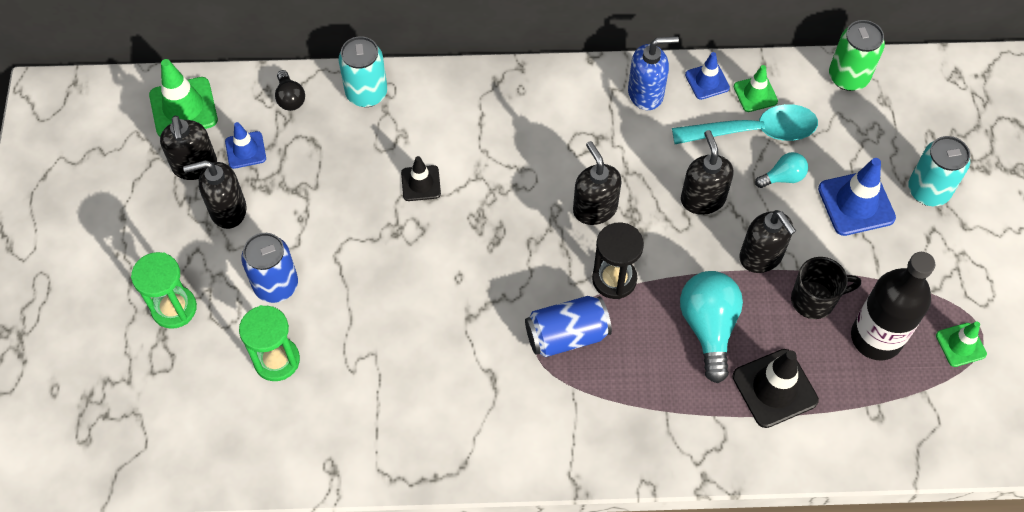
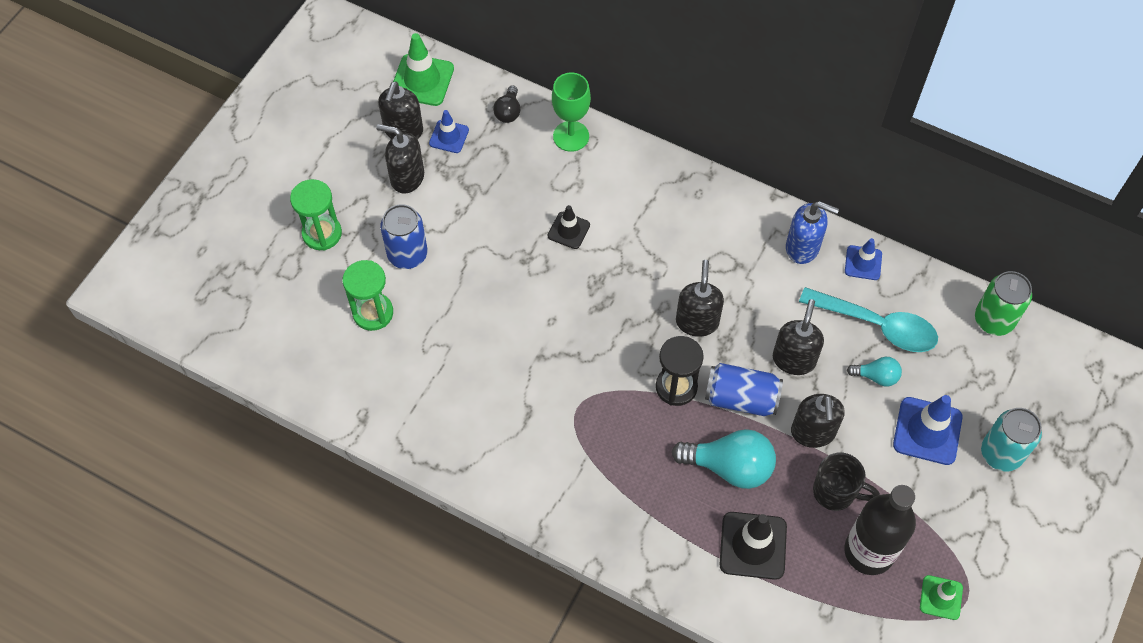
camera: 30 degrees right, 0 degrees up
turquoise can [339,36,387,107] -> green goblet [552,72,591,152]
blue can [525,296,612,357] -> blue can moved to [705,363,783,416]
turquoise light bulb [680,271,743,383] -> turquoise light bulb turned 75 degrees clockwise [672,429,776,489]
green traffic cone [734,65,778,112] -> none

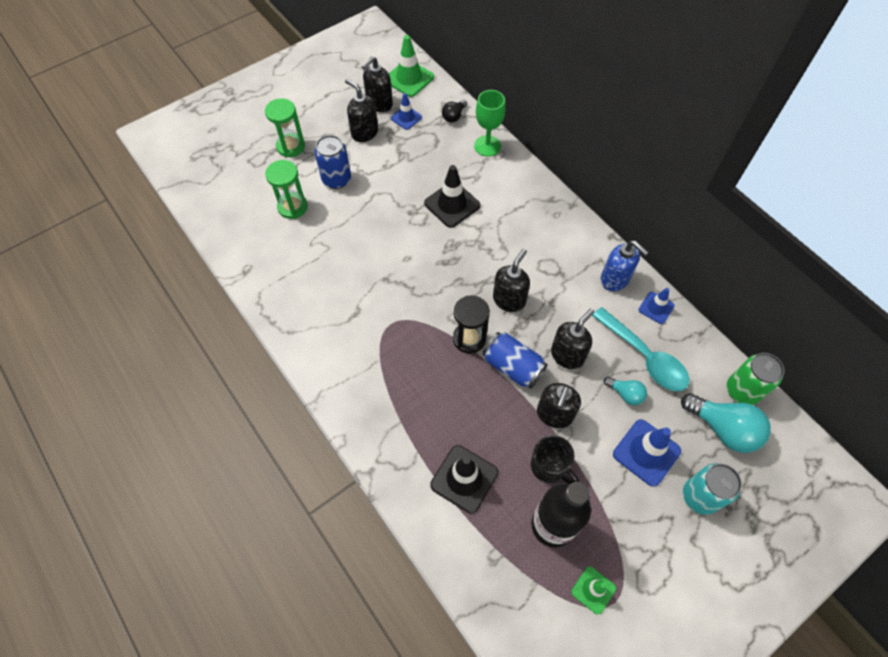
camera: 25 degrees right, 0 degrees up
black traffic cone [548,205,590,249] -> black traffic cone [424,165,480,228], size x1.66
turquoise light bulb [672,429,776,489] -> turquoise light bulb moved to [681,393,771,453]

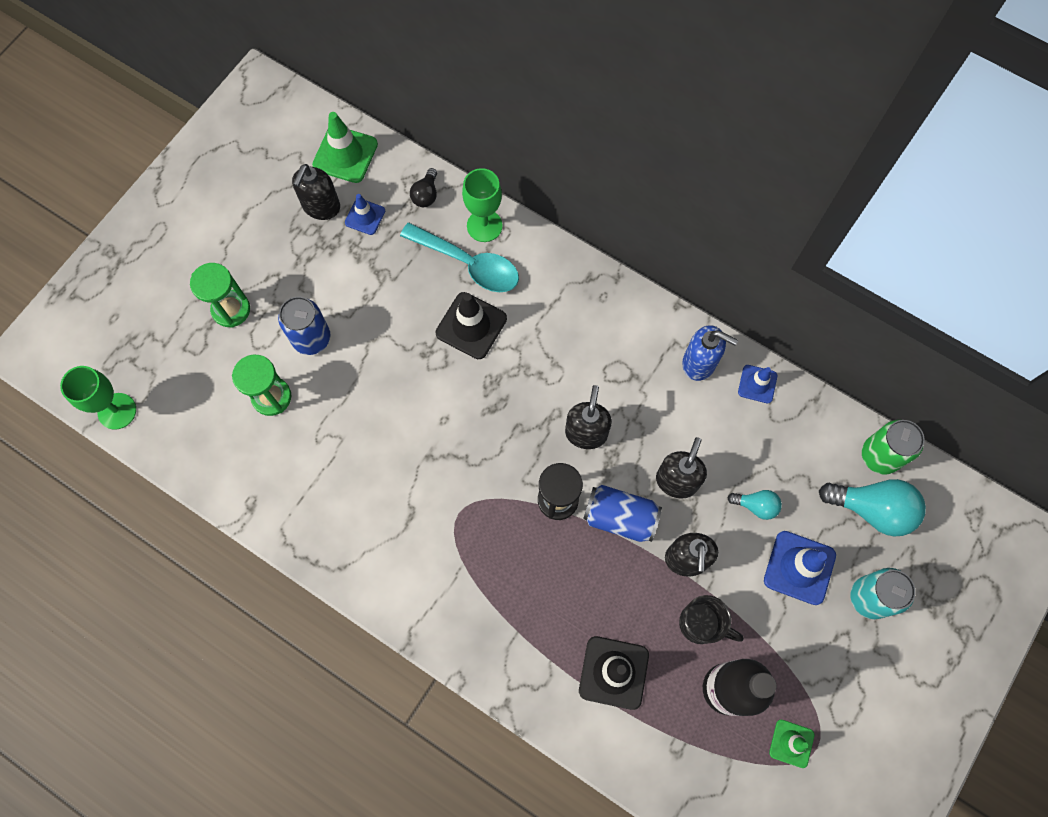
camera: 20 degrees left, 10 degrees up
black soap dispenser [345,79,378,142] -> none
turquoise spoon [592,307,690,391] -> turquoise spoon moved to [400,223,519,292]
none -> green goblet [60,366,136,430]

